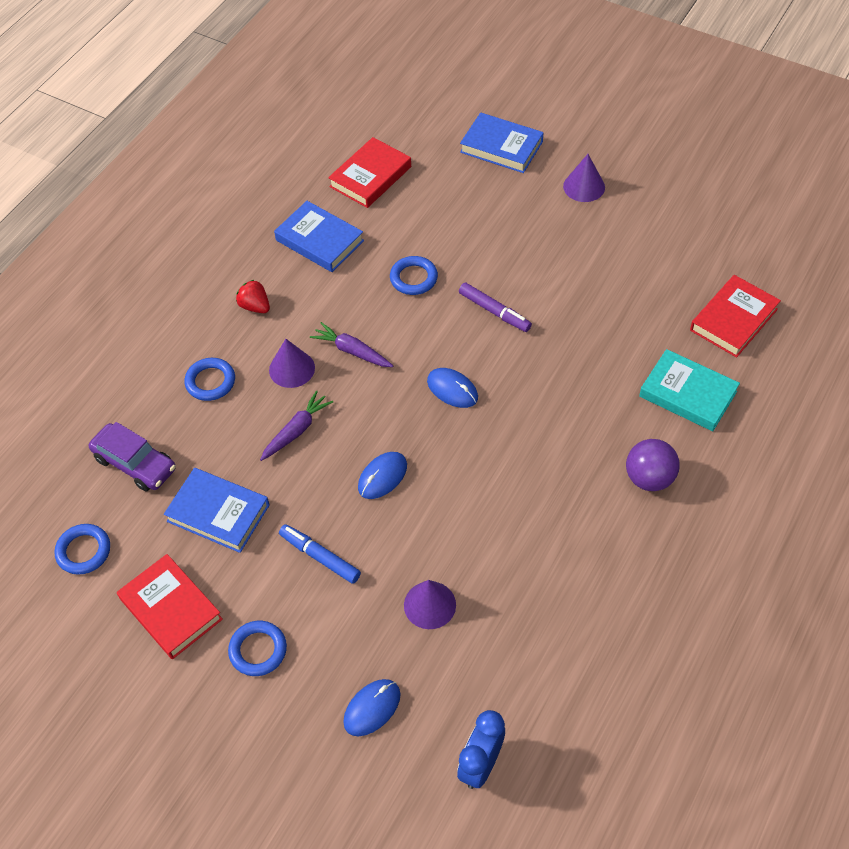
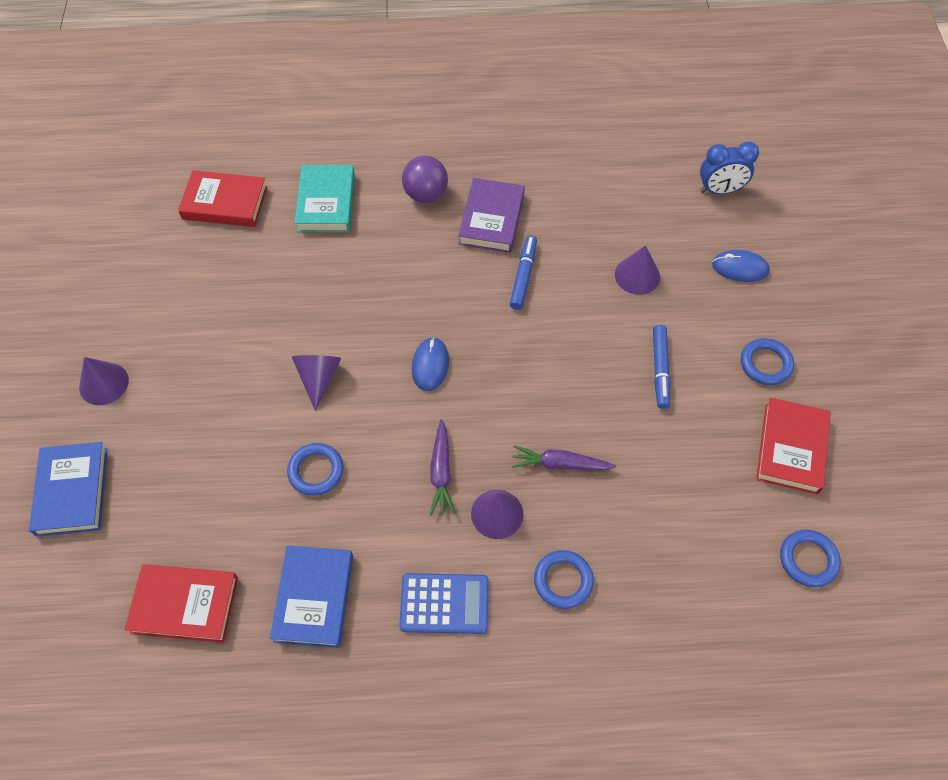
camera: 125 degrees left, 5 degrees up
purple car [89,422,176,492] -> none
blue book [164,468,269,553] -> none
red strawberry [236,280,270,313] -> blue calculator [399,573,488,634]
blue mouse [358,452,407,499] -> none
purple marker [459,282,532,332] -> purple cone [292,355,341,411]
none -> purple book [458,178,525,253]
none -> blue marker [510,235,537,310]

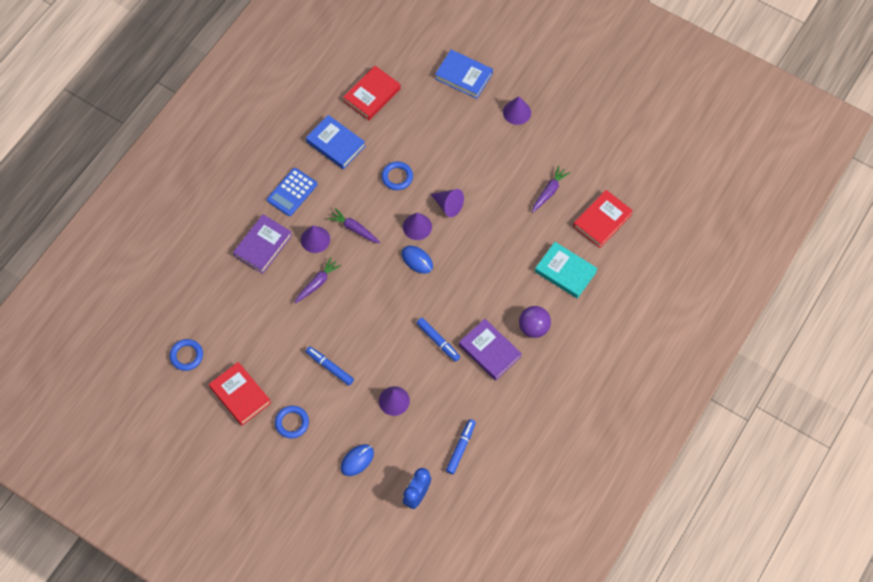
camera: 125 degrees right, 5 degrees up
blue ring [534,550,594,609] -> purple book [233,214,292,274]
none -> purple cone [403,213,432,240]
none -> blue marker [446,419,476,474]
none -> purple carrot [532,166,570,212]

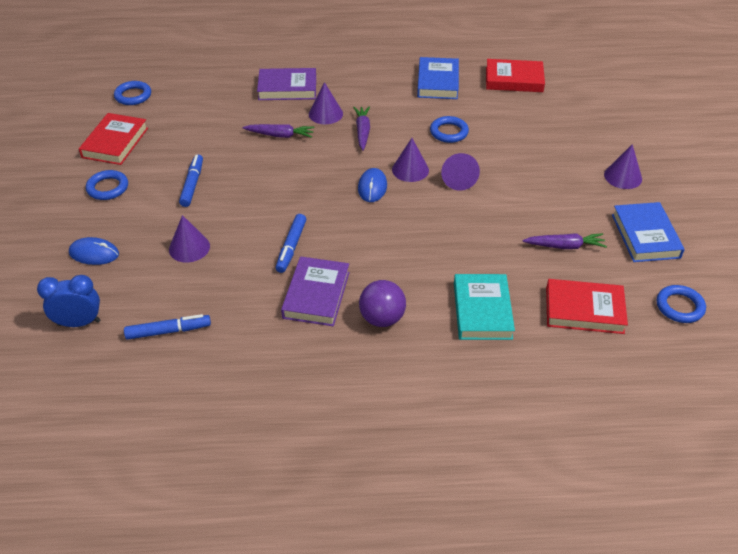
camera: 55 degrees right, 20 degrees down
blue calculator [267,168,318,216] -> none
blue book [435,50,493,99] -> blue book moved to [612,202,685,262]
none -> blue ring [657,285,706,323]

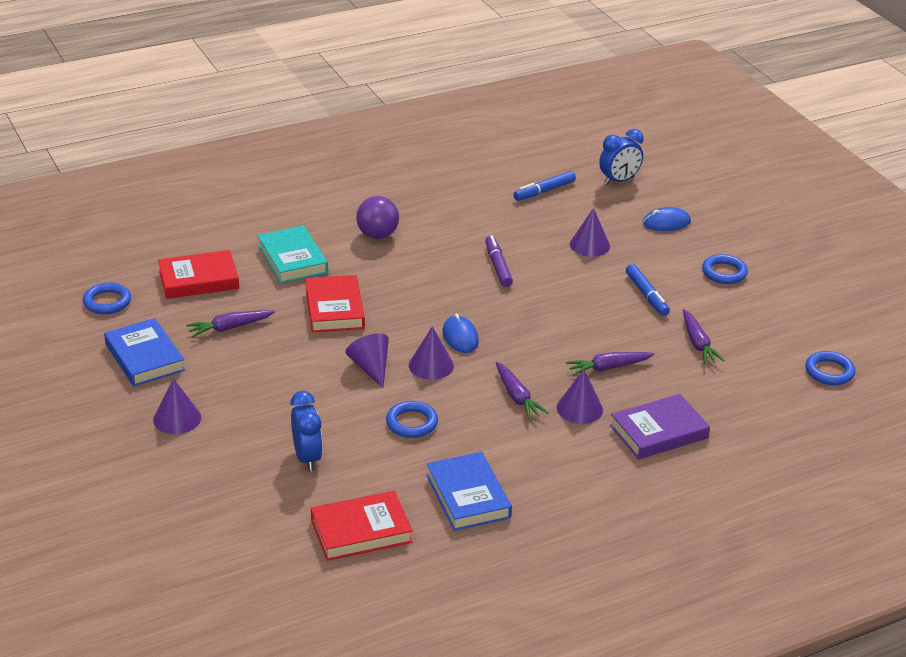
camera: 155 degrees right, 10 degrees down
red book [79,113,148,165] -> red book moved to [305,275,365,332]
blue marker [276,214,306,273] -> purple marker [485,235,513,287]
purple book [281,256,350,326] -> none
none -> blue clock [290,391,323,472]
none -> purple carrot [683,309,725,364]

